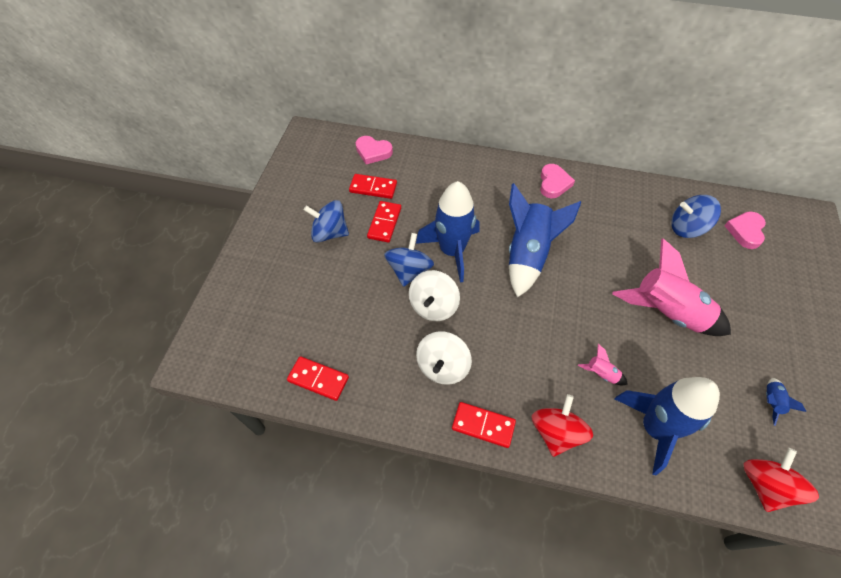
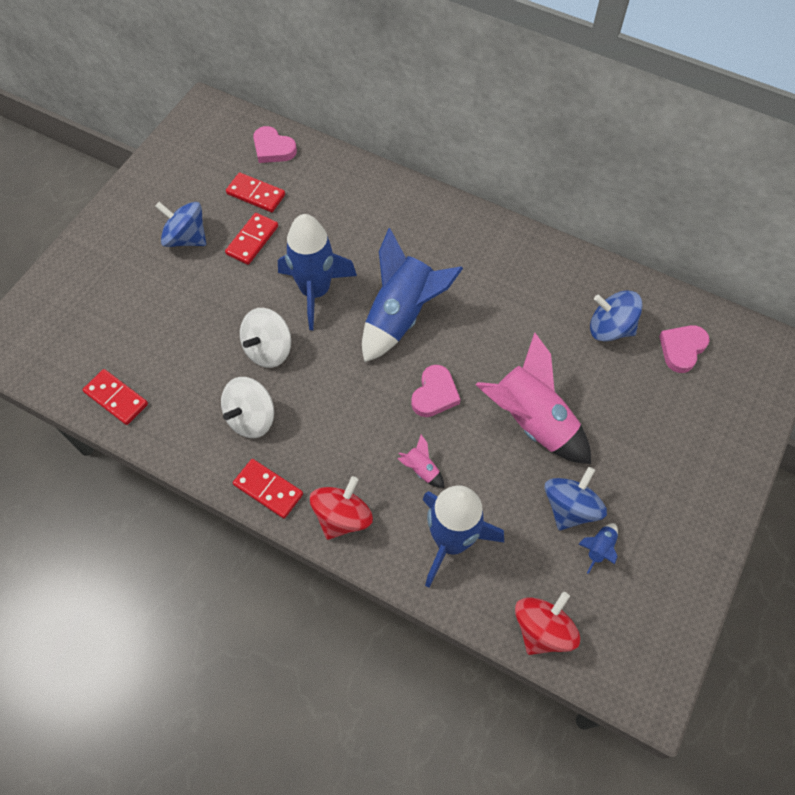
camera: 15 degrees right, 5 degrees up
blue spinning top [384,233,434,287] -> blue spinning top moved to [544,467,607,530]
pink heart [540,164,575,198] -> pink heart moved to [411,365,461,417]

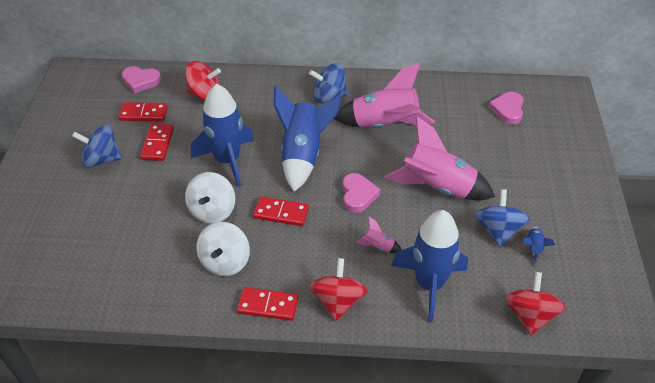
camera: 25 degrees left, 15 degrees down
red domino [82,369,148,425] -> red domino moved to [253,197,309,226]
blue spinning top [590,290,643,342] -> blue spinning top moved to [309,63,348,103]
none -> red spinning top [185,61,221,101]
none -> pink rocket [333,62,435,128]

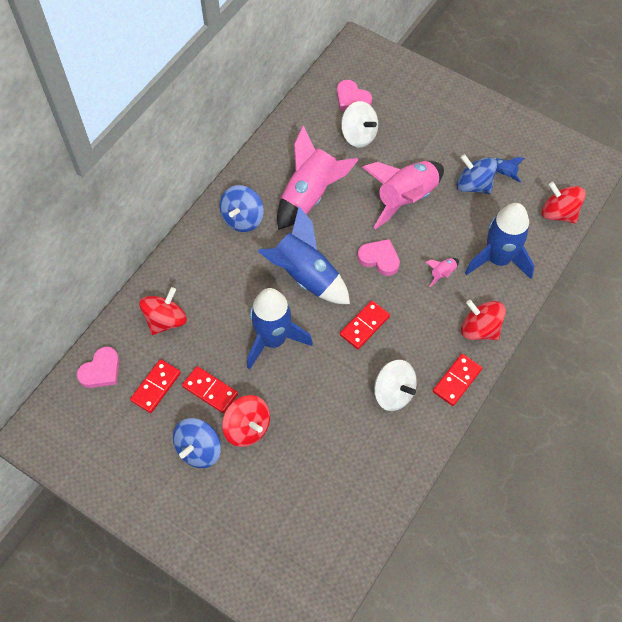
camera: 60 degrees left, 15 degrees up
white spinning top [185,172,235,224] -> white spinning top moved to [341,101,378,148]
none -> red spinning top [222,395,270,447]

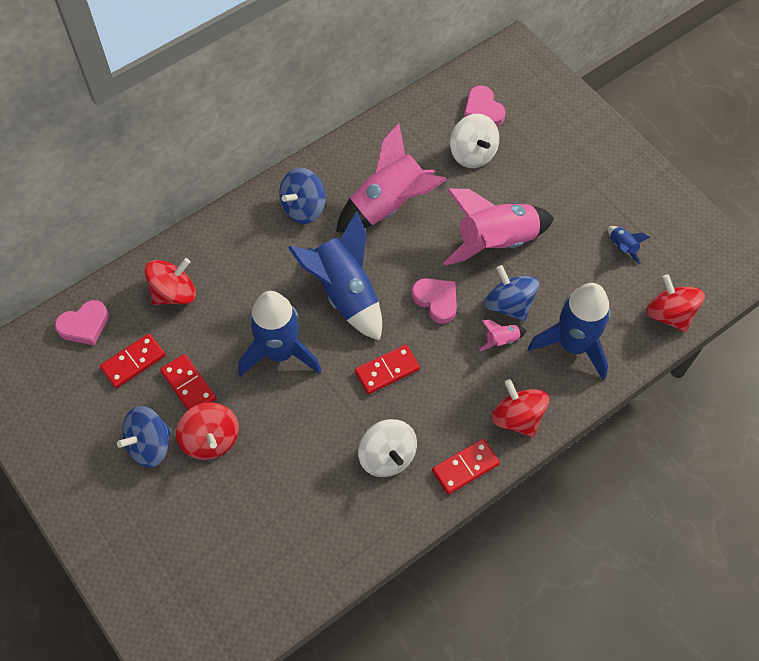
camera: 20 degrees right, 0 degrees up
blue spinning top [456,154,497,194] -> blue spinning top moved to [484,265,539,322]

